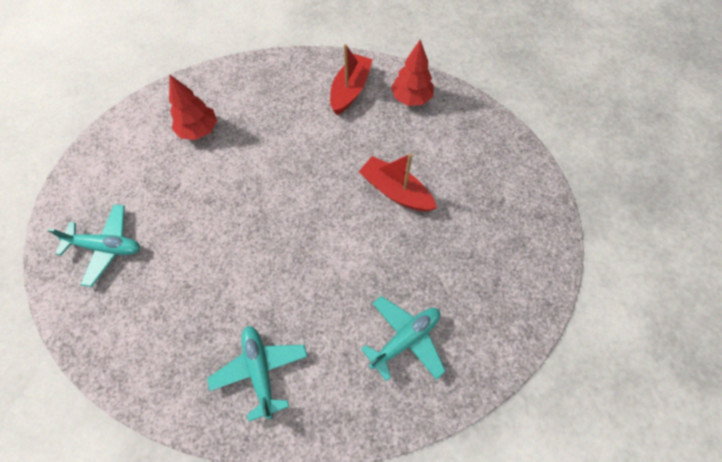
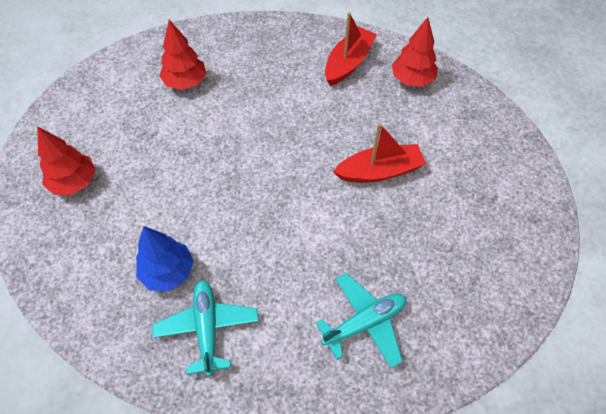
camera: 10 degrees right, 5 degrees down
turquoise plane [47,204,140,287] -> red tree [37,127,96,195]
red boat [358,153,437,212] -> red boat turned 120 degrees clockwise [333,123,426,183]
none -> blue tree [136,226,194,291]

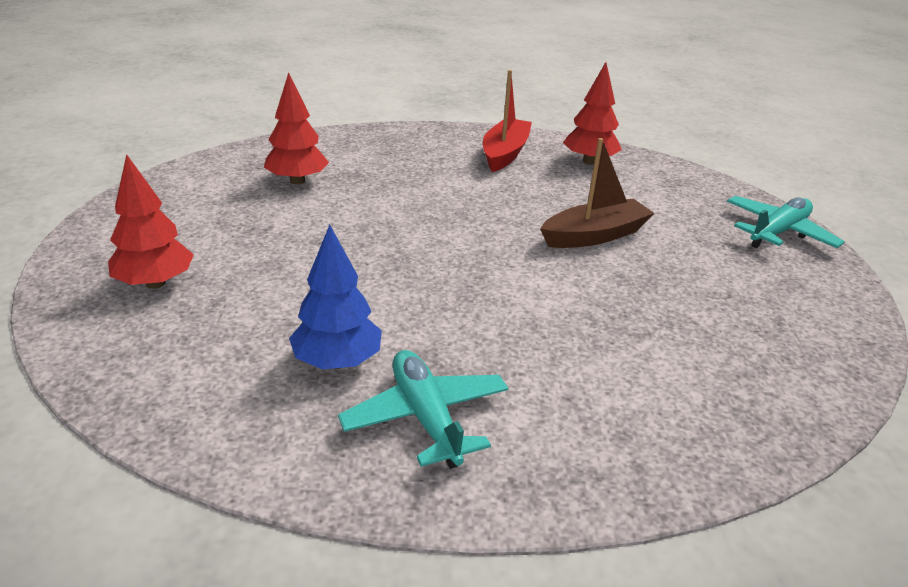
camera: 15 degrees left, 25 degrees down
turquoise plane [315,273,406,368] -> turquoise plane moved to [727,196,844,248]
red boat [333,123,426,183] -> brown boat [540,138,654,248]

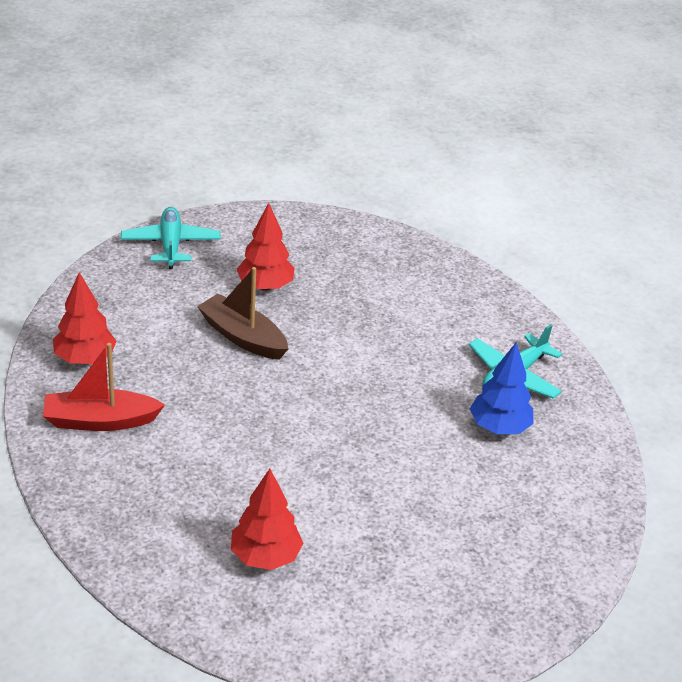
camera: 115 degrees left, 5 degrees up
red tree [108,154,194,289] -> red tree moved to [237,203,295,291]
turquoise plane [727,196,844,248] -> turquoise plane turned 60 degrees clockwise [121,207,221,269]

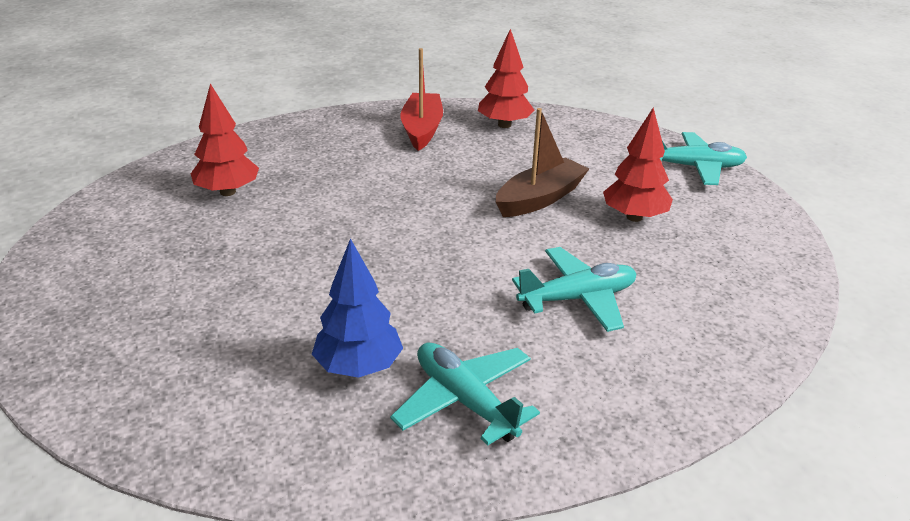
camera: 100 degrees right, 5 degrees down
none -> turquoise plane [512,247,636,332]

